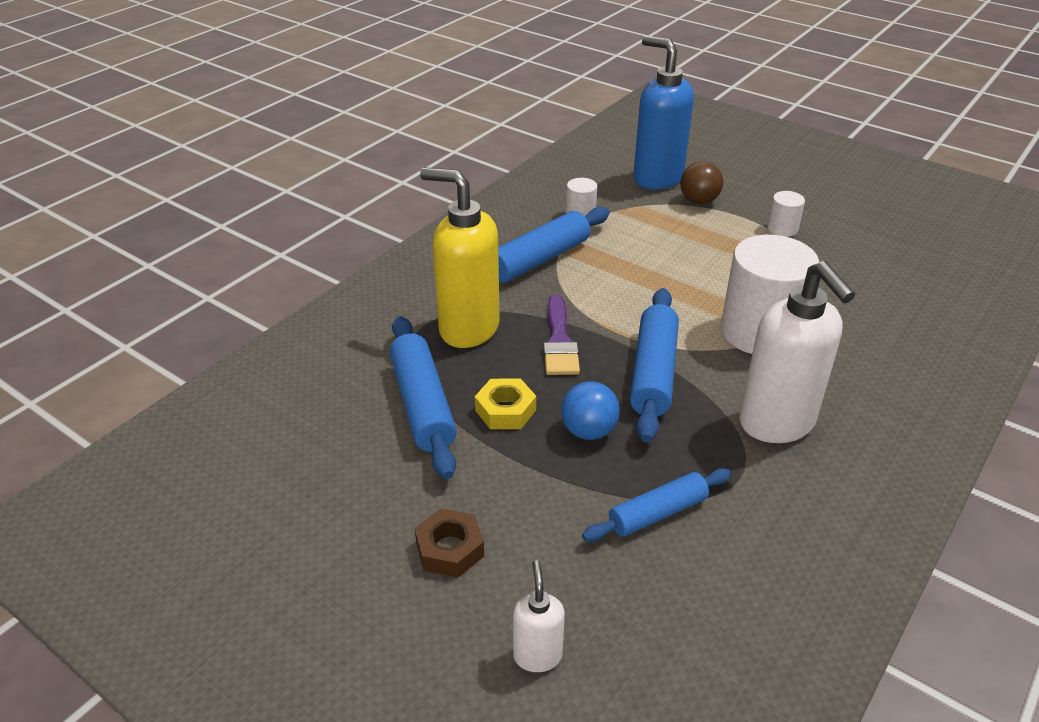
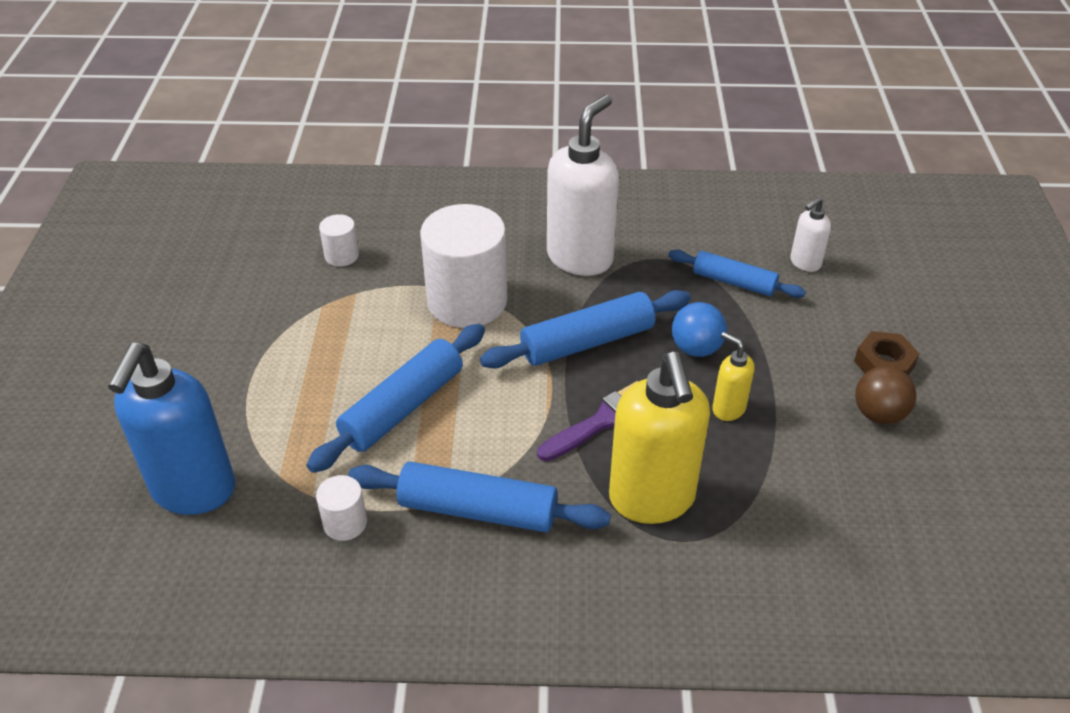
camera: 125 degrees left, 5 degrees up
blue rolling pin [389,316,457,479] -> blue rolling pin moved to [306,324,485,473]
yellow nut [475,379,536,429] -> yellow soap dispenser [712,332,755,421]
white soap dispenser [513,560,565,672] -> white soap dispenser moved to [790,197,831,272]
brown ball [680,161,723,204] -> brown ball moved to [855,366,917,424]
white cylinder [767,191,805,237] -> white cylinder moved to [319,214,359,266]

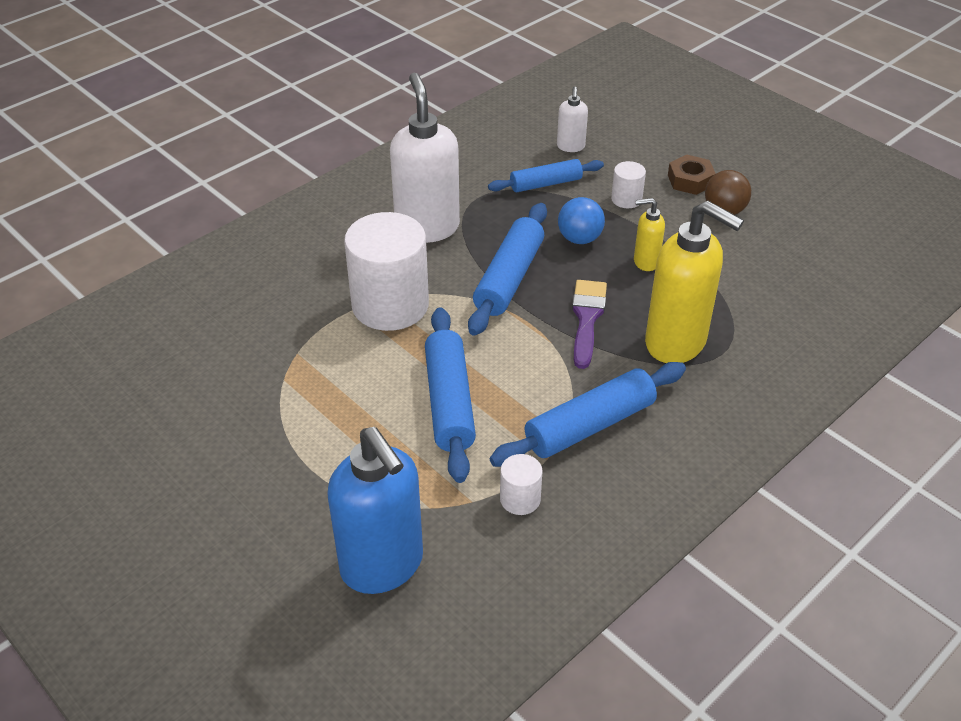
camera: 45 degrees left, 0 degrees up
white cylinder [319,214,359,266] -> white cylinder moved to [611,161,646,208]

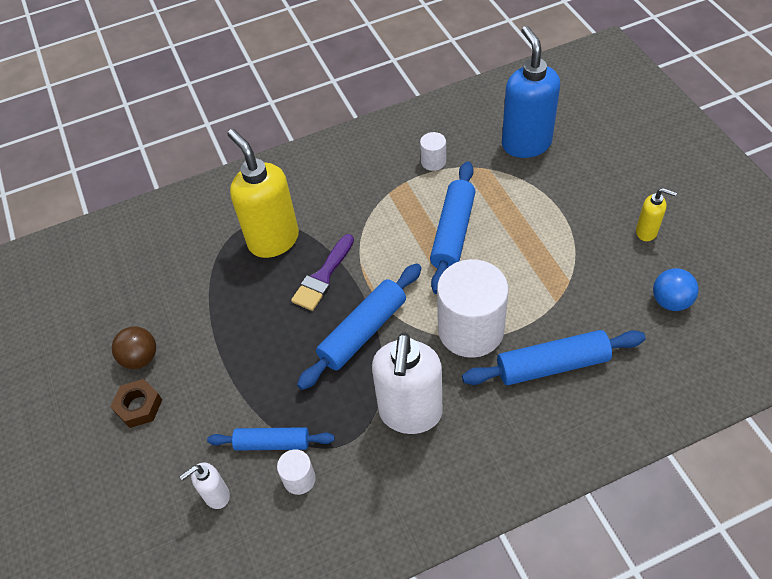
camera: 155 degrees left, 10 degrees up
blue rolling pin [490,362,686,467] -> blue rolling pin moved to [462,330,646,385]
white soap dispenser [557,87,588,152] -> white soap dispenser turned 150 degrees counterclockwise [180,463,230,509]
blue ball [558,197,605,244] -> blue ball moved to [653,268,699,311]
white cylinder [611,161,646,208] -> white cylinder moved to [277,450,316,495]
yellow soap dispenser [634,198,665,271] -> yellow soap dispenser moved to [636,188,677,241]

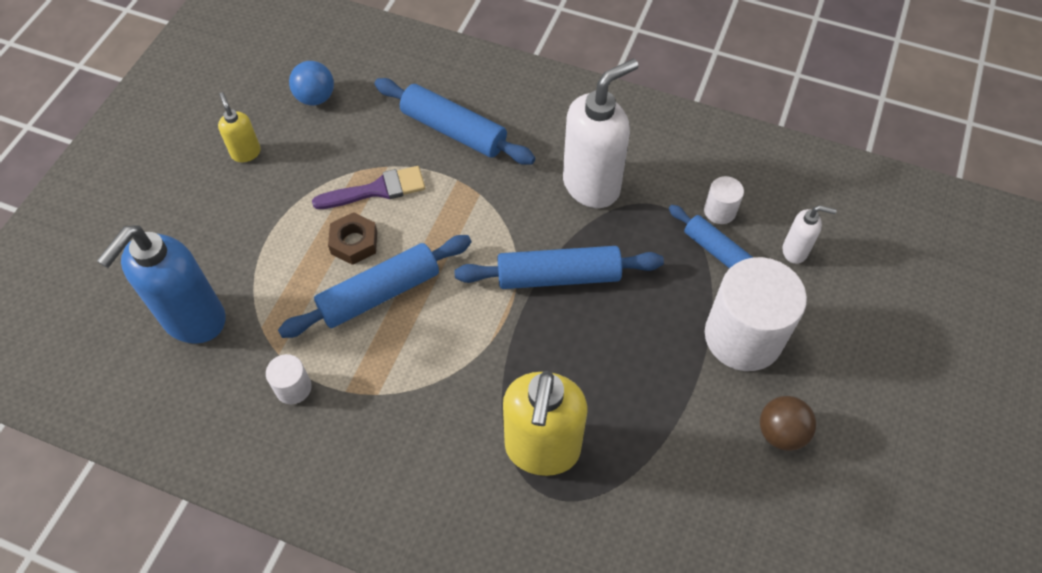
camera: 140 degrees left, 5 degrees up
brown nut [110,379,162,428] -> brown nut moved to [328,212,377,265]
purple brush [291,234,354,311] -> purple brush moved to [312,166,425,209]
white cylinder [437,259,509,358] -> white cylinder moved to [705,257,807,371]

